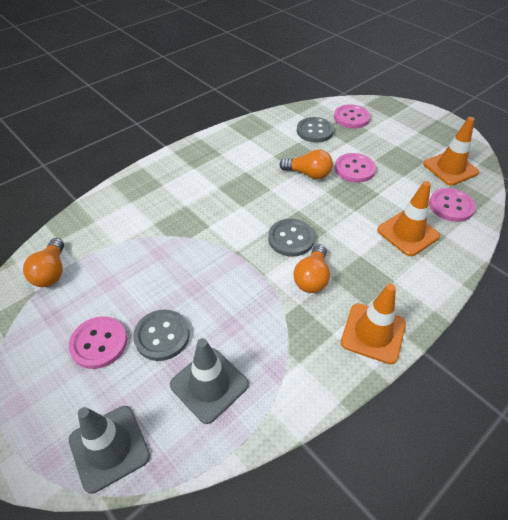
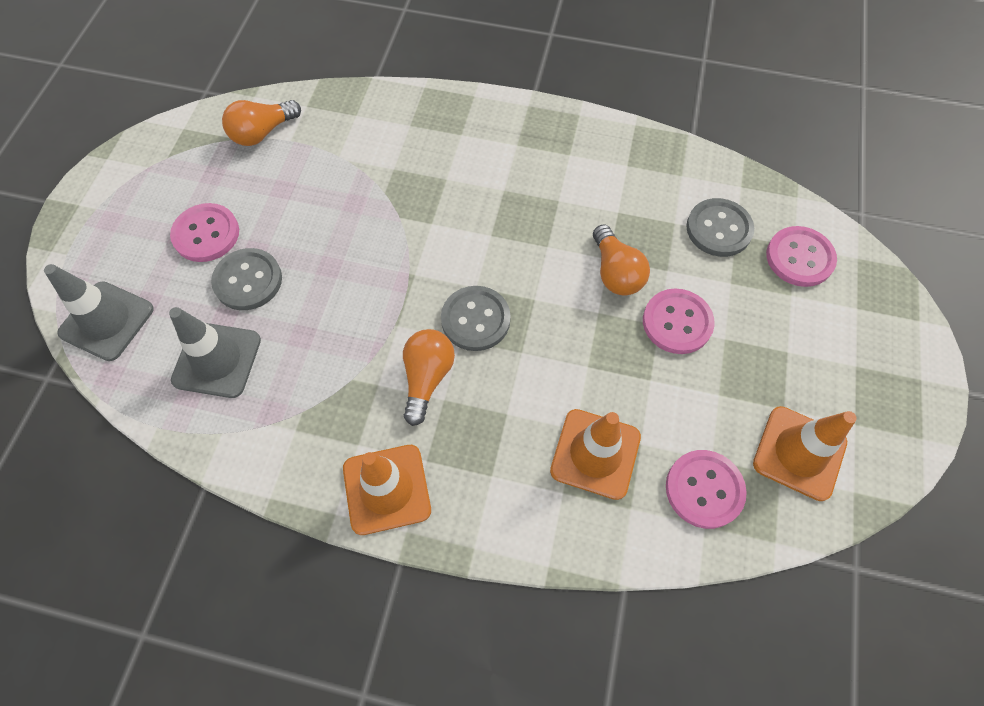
camera: 55 degrees right, 15 degrees up
orange light bulb [293,244,330,293] -> orange light bulb turned 120 degrees clockwise [403,329,455,426]

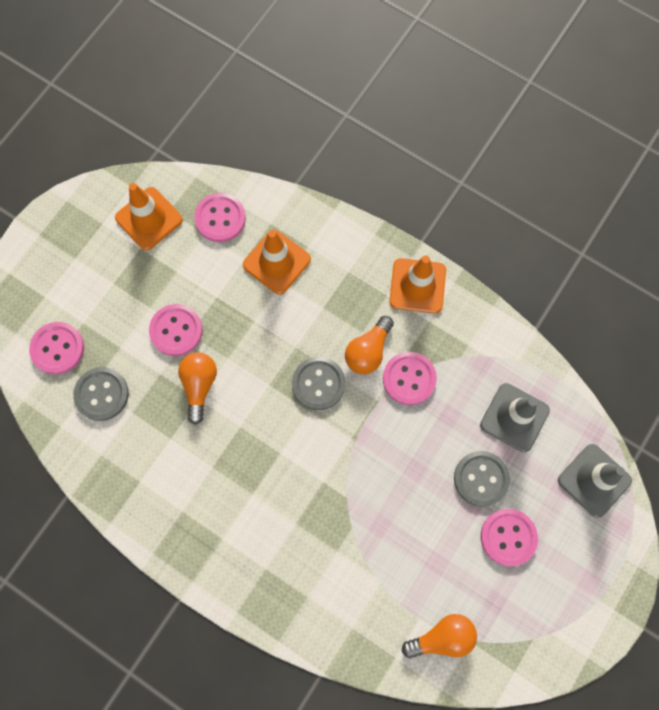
camera: 160 degrees left, 10 degrees up
none -> pink button [383,352,437,405]

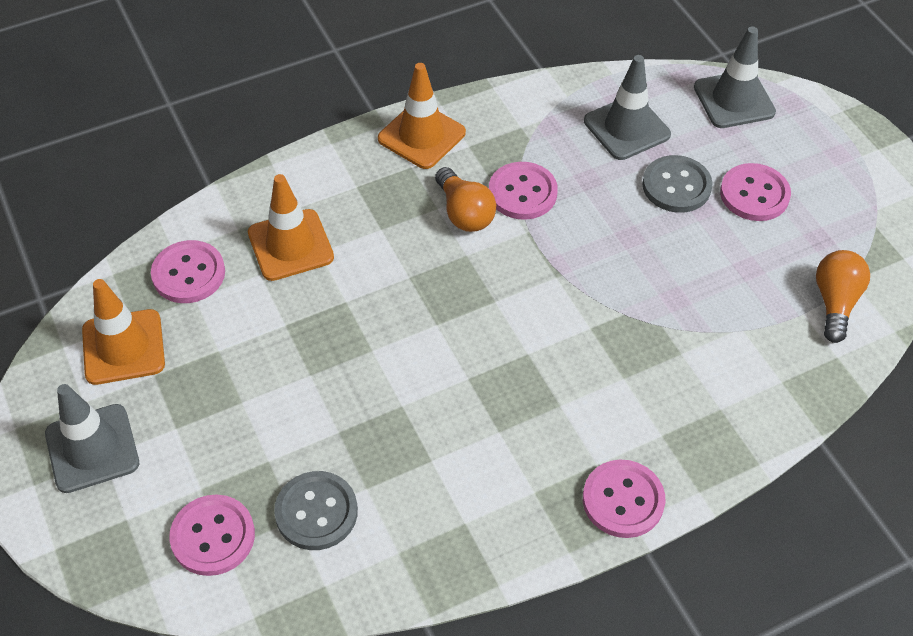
camera: 60 degrees left, 20 degrees down
pink button [149,304,203,356] -> pink button moved to [583,460,665,538]
orange light bulb [178,352,217,425] -> none
grey button [292,357,345,410] -> none
none -> grey traffic cone [45,384,139,493]

